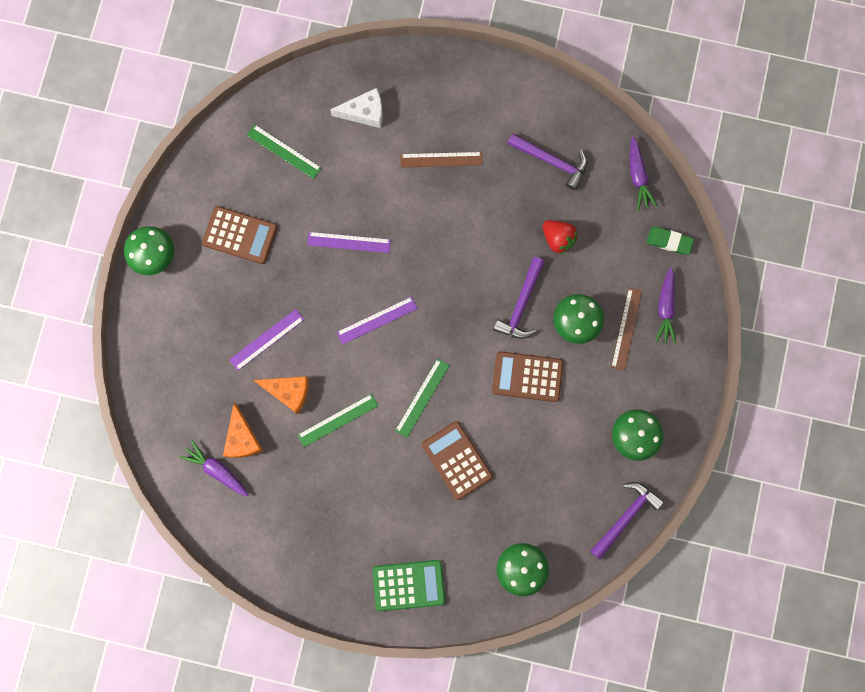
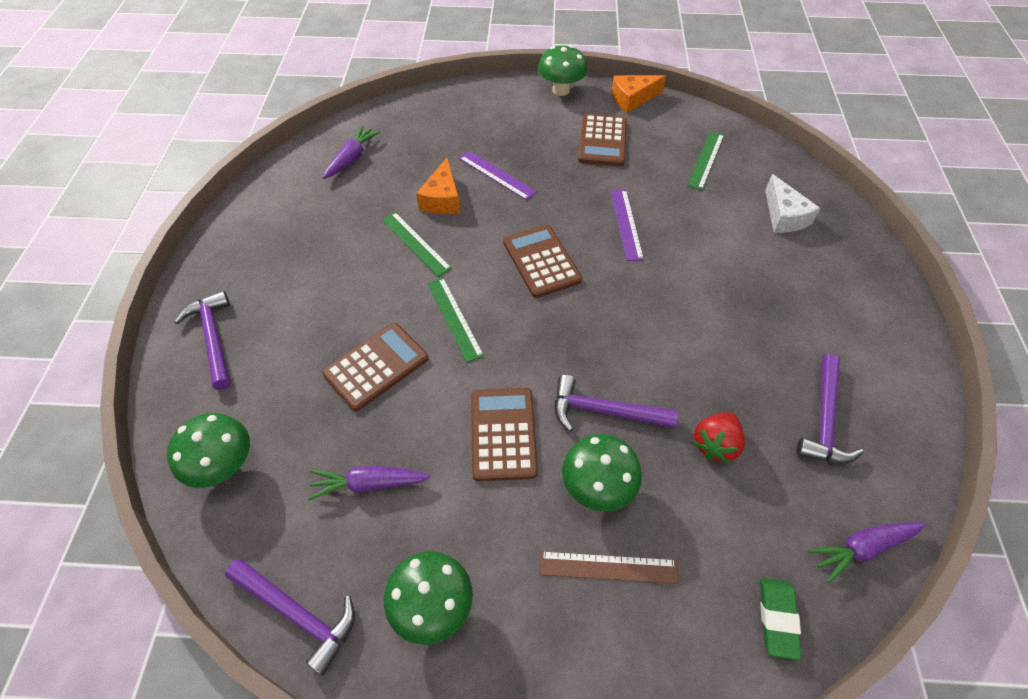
camera: 80 degrees right, 25 degrees down
orange cheese [223,403,263,458] -> orange cheese moved to [611,75,666,113]
purple ruler [337,296,418,345] -> brown calculator [503,225,582,298]
green calculator [373,560,445,611] -> purple hammer [174,291,231,390]
green ruler [395,358,450,438] -> green ruler turned 45 degrees clockwise [427,277,484,363]
brown ruler [400,152,482,167] -> none
purple carrot [655,267,676,344] -> purple carrot moved to [308,466,430,500]

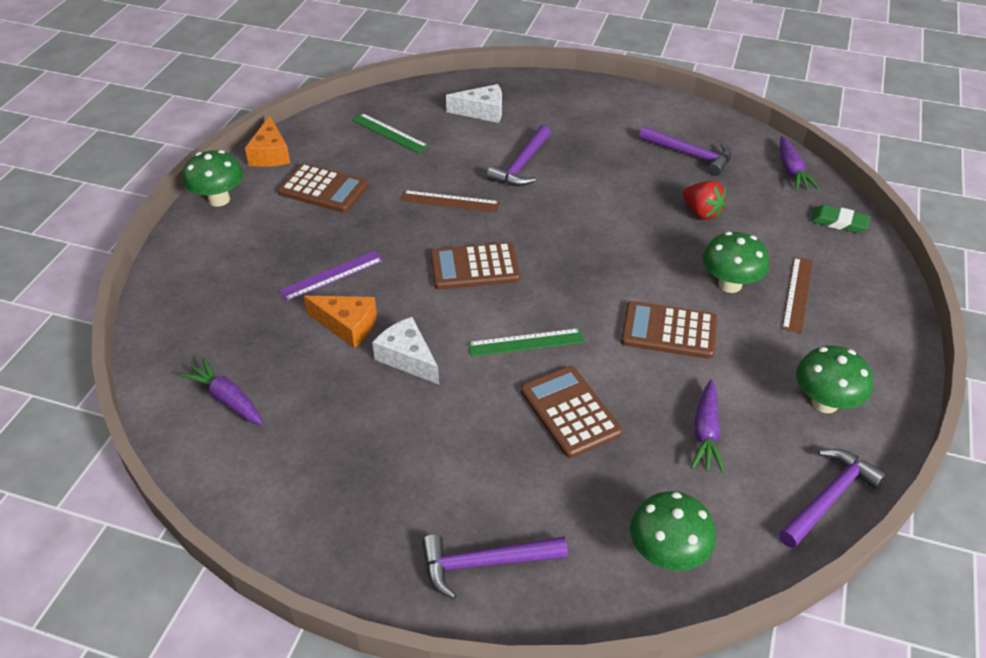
camera: 75 degrees left, 10 degrees down
green ruler [382,212,452,277] -> white cheese [372,317,439,384]
purple hammer [555,375,678,431] -> purple hammer moved to [487,125,551,186]
purple ruler [611,190,644,261] -> brown ruler [400,190,500,212]

